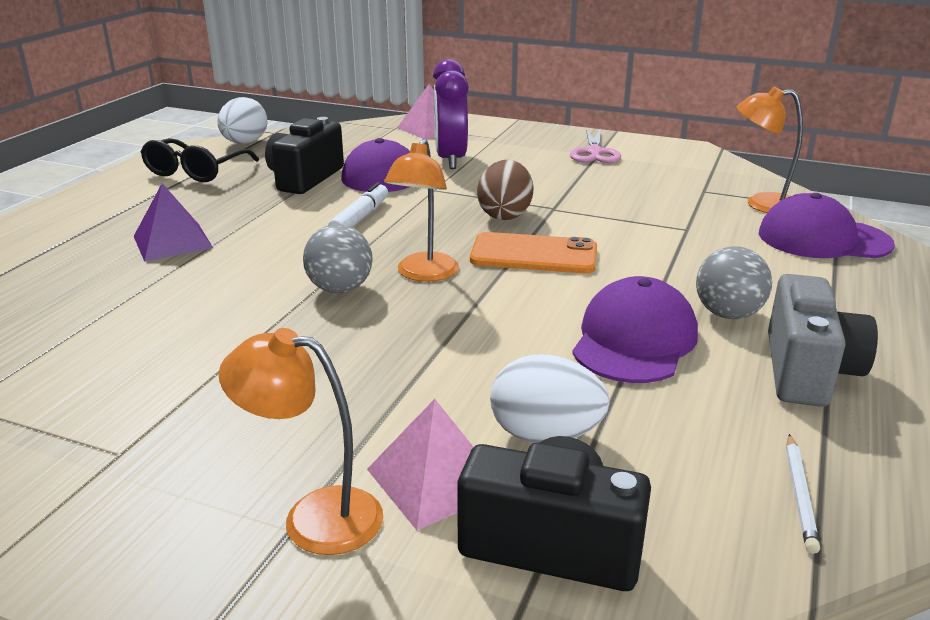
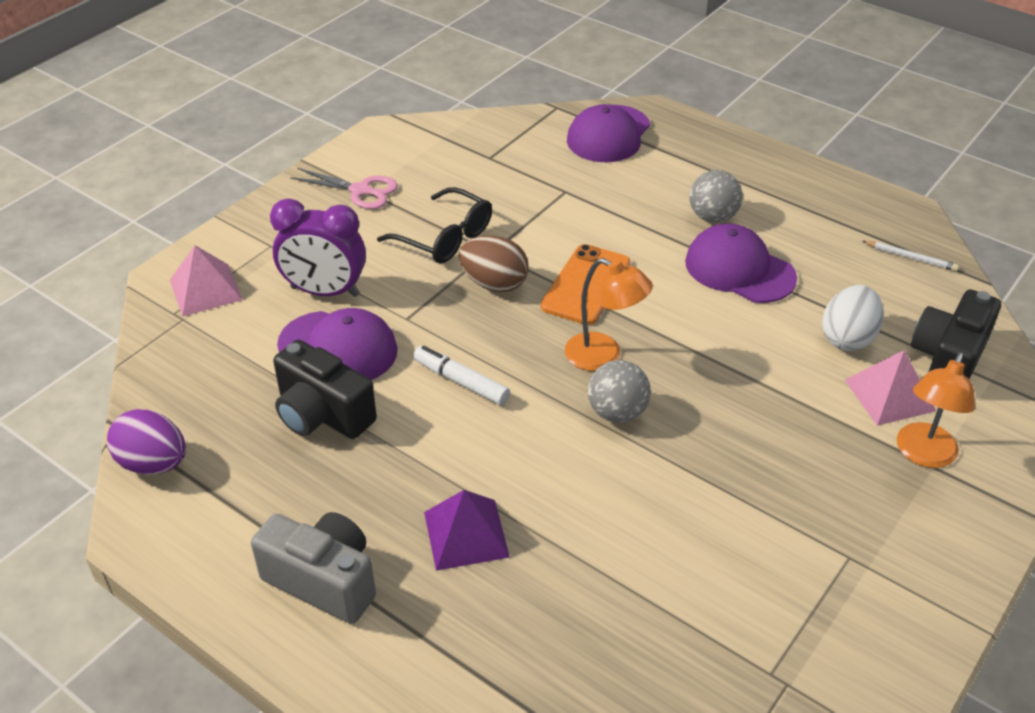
camera: 75 degrees left, 15 degrees up
black glasses [141,138,259,182] -> black glasses moved to [377,187,492,263]
white egg [217,97,268,144] -> purple egg [107,409,186,475]
orange lamp [737,87,803,213] -> none
grey camera [768,274,878,407] -> grey camera moved to [251,512,376,624]

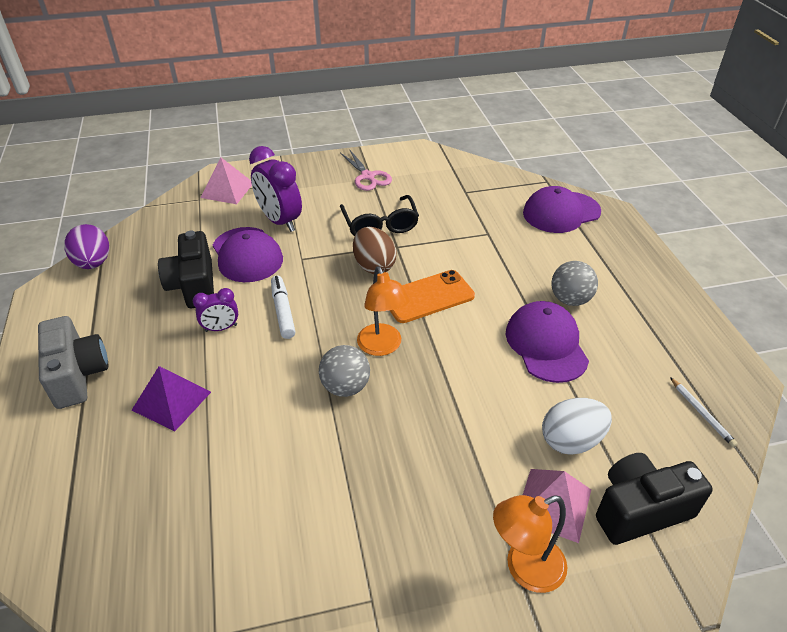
camera: 40 degrees right, 0 degrees up
none -> purple clock [193,288,238,332]

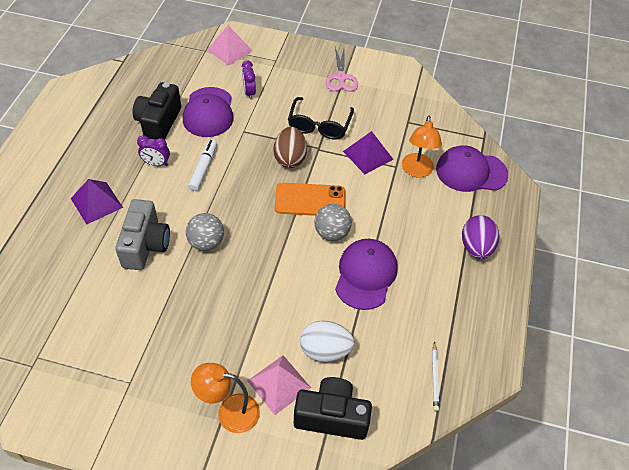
camera: 25 degrees right, 10 degrees up
grey camera [38,316,108,409] -> grey camera moved to [115,199,170,270]
purple egg [64,224,109,269] -> purple egg moved to [462,215,499,259]
purple clock [249,146,302,232] -> purple clock [242,61,256,100], size x0.55
orange lamp [357,266,410,356] -> orange lamp moved to [402,116,442,177]
grey ball [551,261,598,306] -> grey ball moved to [314,204,352,241]
none -> purple pyramid [343,131,394,174]

